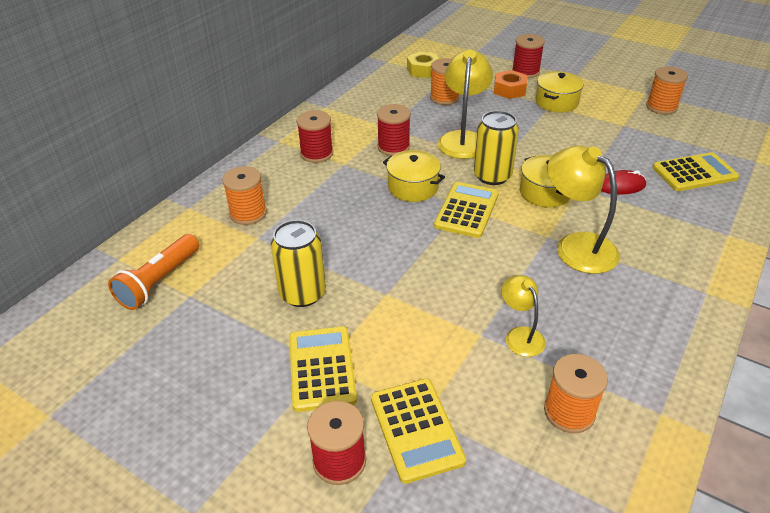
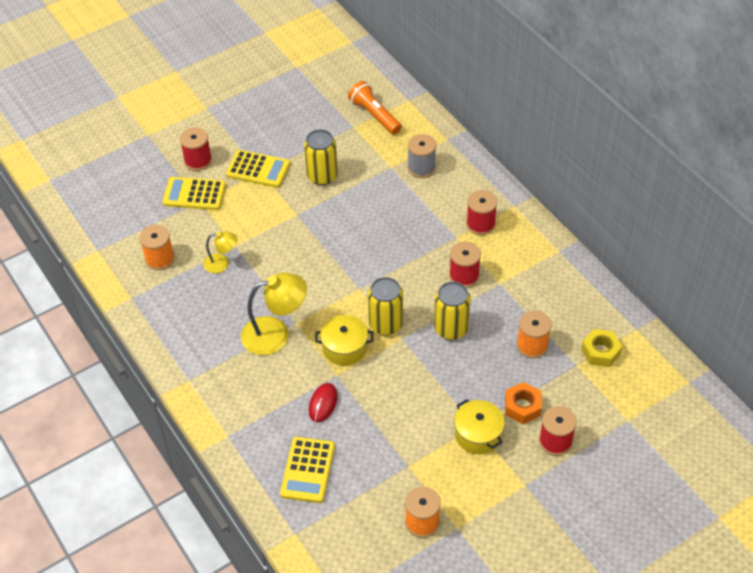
camera: 115 degrees right, 10 degrees up
orange spool [222,166,267,225] -> grey spool [408,134,436,178]
yellow pot [383,150,445,202] -> none
yellow calculator [434,182,499,238] -> none
yellow lamp [437,50,493,159] -> yellow can [434,282,471,340]

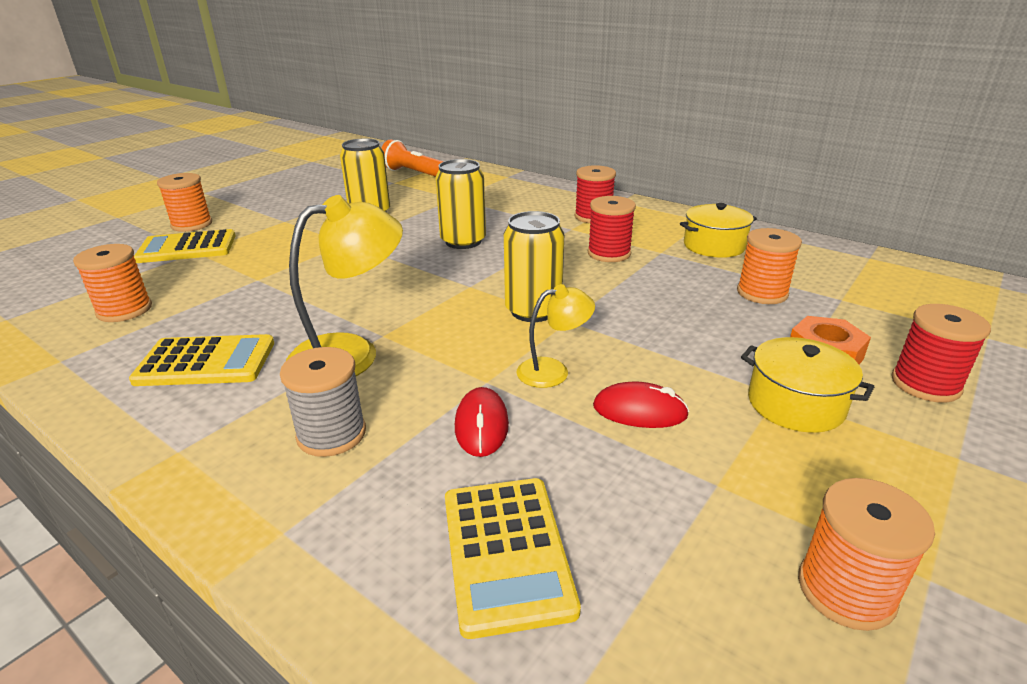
camera: 20 degrees left, 20 degrees down
red spool [180,127,212,171] -> orange spool [157,173,212,232]
yellow lamp [203,231,237,274] -> yellow lamp moved to [516,284,595,388]
yellow calculator [226,150,291,188] -> yellow calculator moved to [129,334,274,386]
yellow pot [315,315,373,366] -> yellow pot moved to [680,203,757,258]
grey spool [408,134,436,178] -> grey spool moved to [280,347,366,457]
yellow can [434,282,471,340] -> yellow can moved to [435,159,486,249]
yellow nut [581,329,622,367] -> none
none -> red mouse [593,382,689,428]

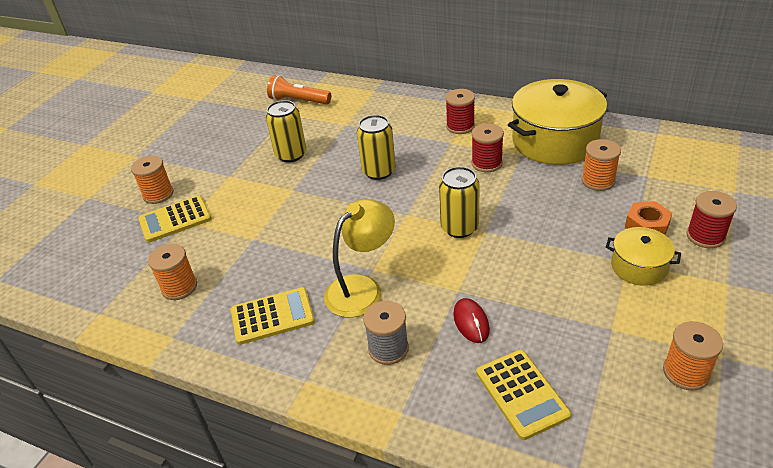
camera: 10 degrees left, 10 degrees up
yellow lamp [516,284,595,388] -> none
red mouse [593,382,689,428] -> none
yellow pot [680,203,757,258] -> yellow pot [508,79,607,165], size x1.97

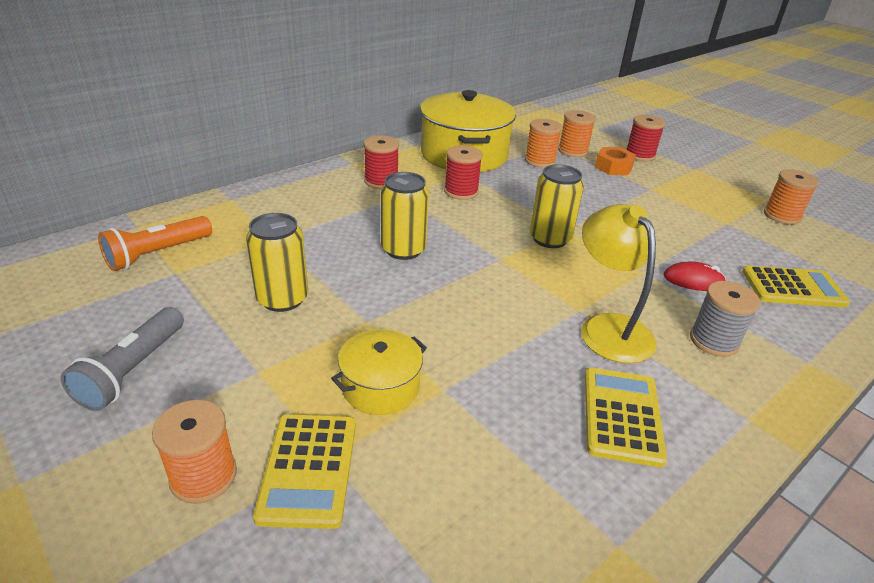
camera: 70 degrees left, 5 degrees down
orange spool [148,244,197,300] -> orange spool moved to [558,110,596,157]
yellow pot [606,227,681,286] -> yellow pot moved to [331,329,427,415]
none -> grey flashlight [61,307,184,411]

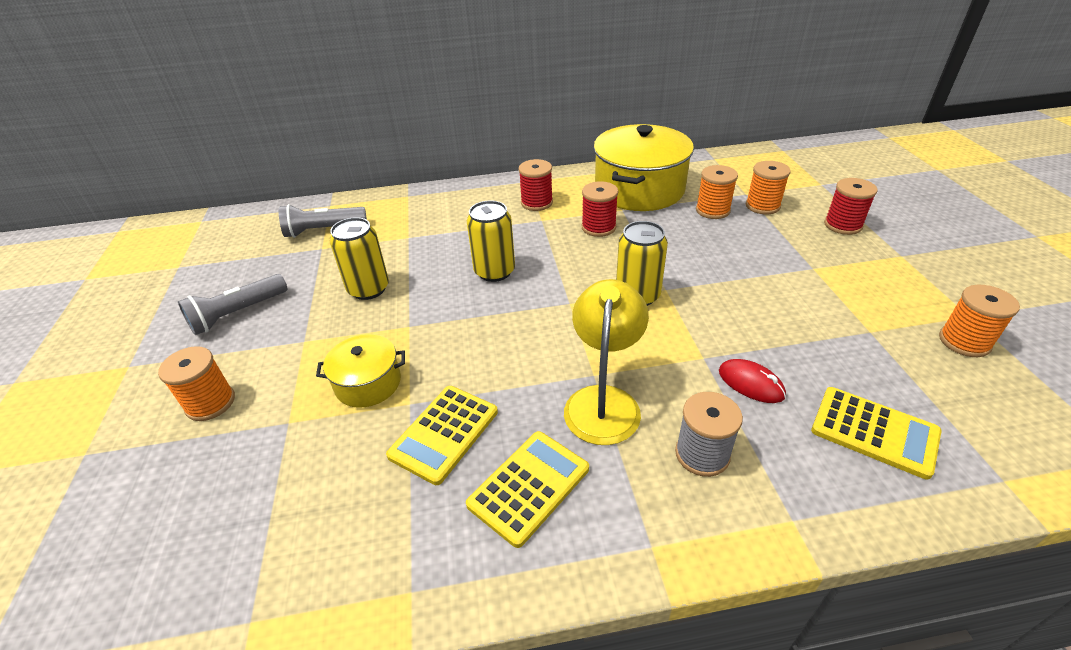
camera: 35 degrees right, 5 degrees up
orange flashlight [98,216,212,271] -> grey flashlight [279,204,367,238]
yellow calculator [253,414,356,529] -> yellow calculator moved to [386,386,498,485]
orange nut [595,147,636,175] -> none

